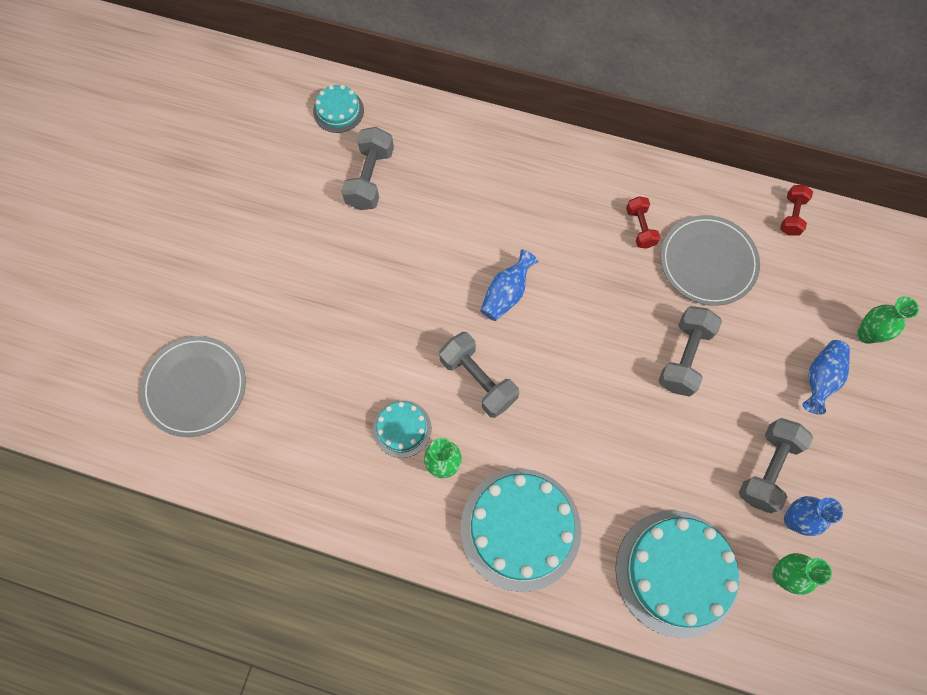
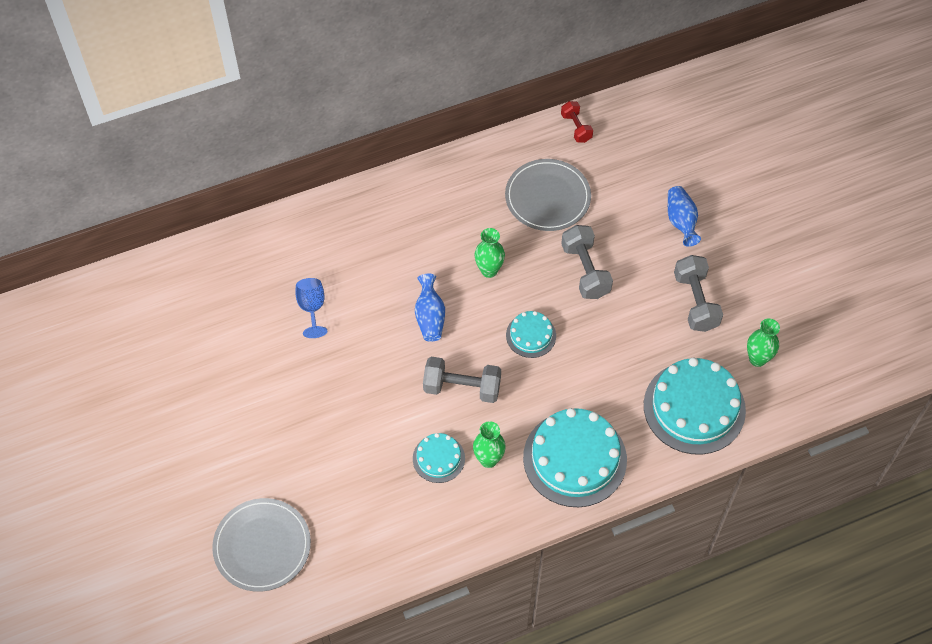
camera: 40 degrees left, 10 degrees down
turquoise cake [313,85,364,133] -> turquoise cake moved to [506,311,556,358]
grey dumbbell [341,127,394,210] -> none
red dumbbell [626,196,660,249] -> none
blue vase [784,496,843,536] -> none
green vase [857,296,919,344] -> green vase moved to [474,228,505,278]
none -> blue goblet [296,278,328,338]

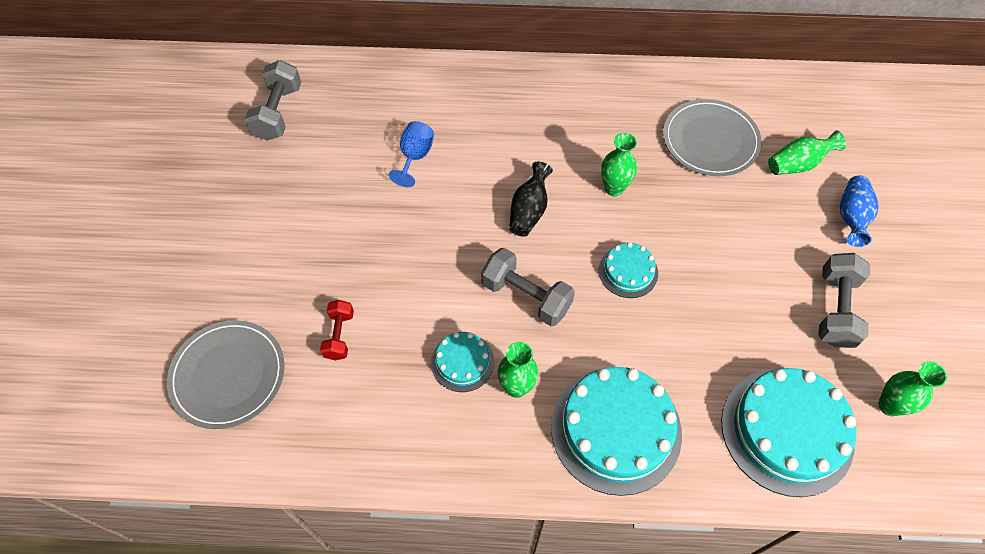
camera: 25 degrees right, 0 degrees up
blue vase [415,274,445,342] -> black vase [509,162,553,237]
red dumbbell [561,101,593,143] -> red dumbbell moved to [320,300,354,360]
grey dumbbell [561,225,613,299] -> grey dumbbell moved to [245,60,301,141]
none -> green vase [768,131,846,175]

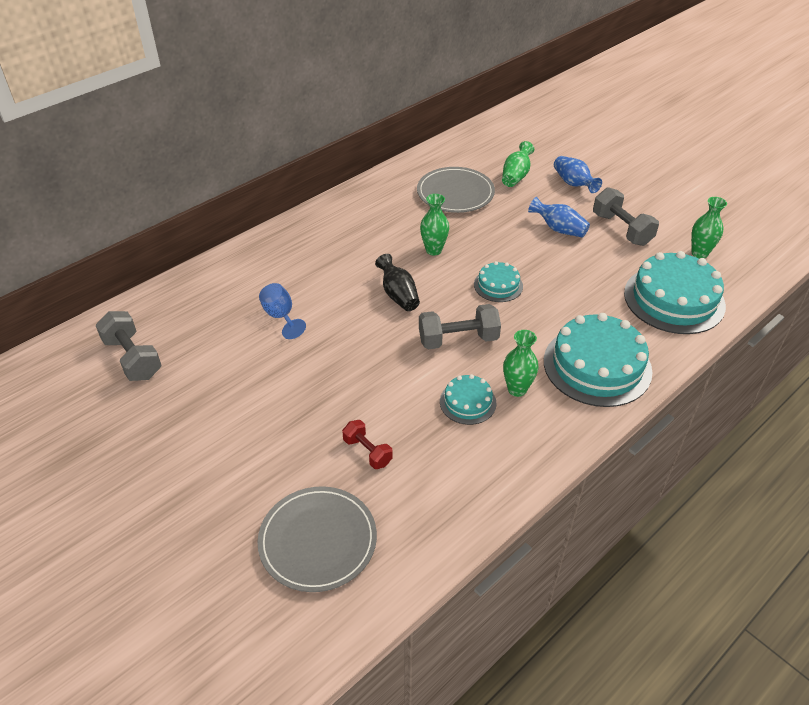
camera: 45 degrees left, 15 degrees down
none -> blue vase [528,197,590,238]

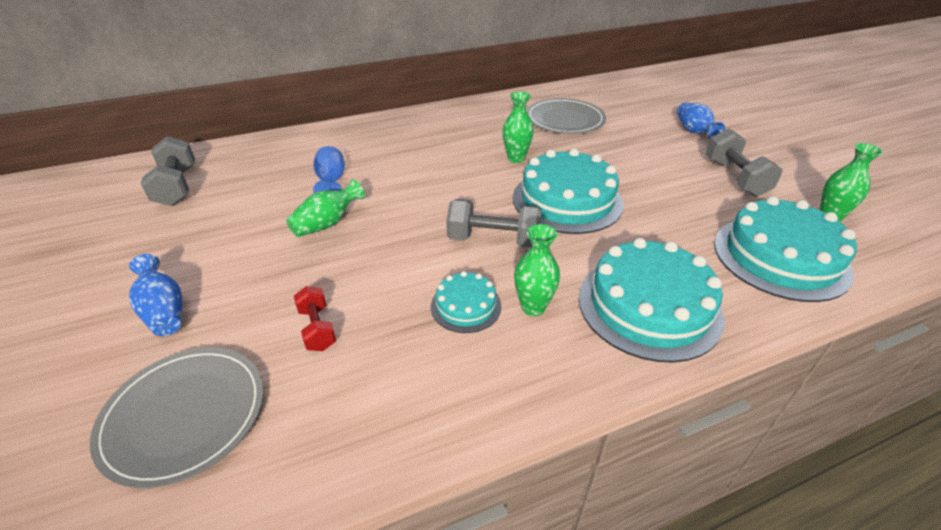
camera: 20 degrees right, 5 degrees down
black vase [375,254,420,311] -> none
turquoise cake [474,261,523,302] -> turquoise cake [513,149,623,234], size x1.97
green vase [502,141,534,187] -> green vase moved to [286,179,365,237]
blue vase [528,197,590,238] -> blue vase moved to [129,254,182,336]

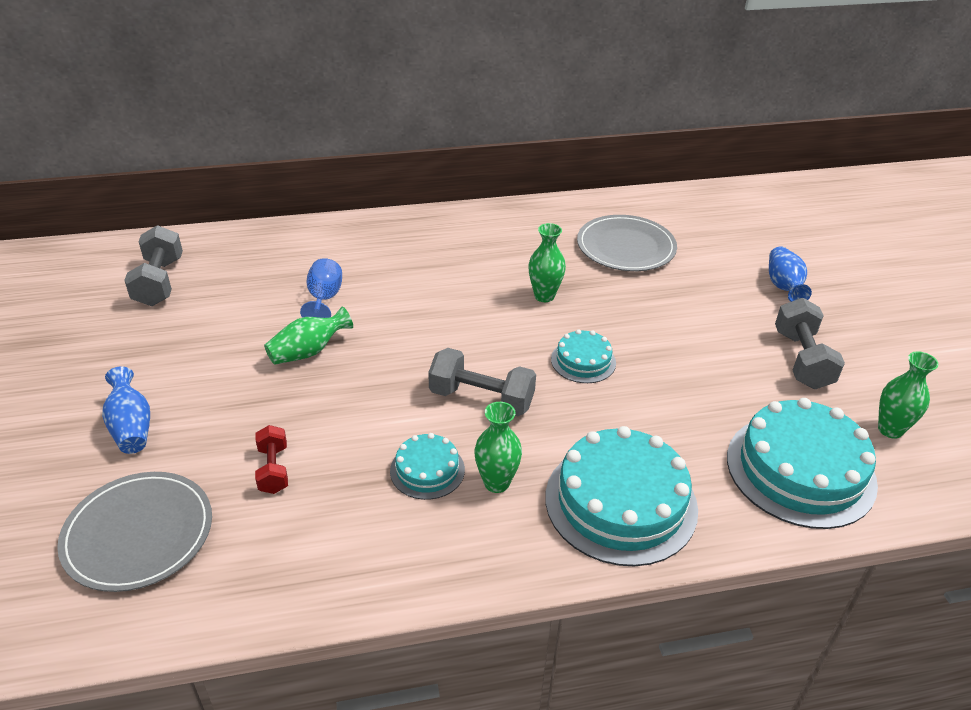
camera: 10 degrees right, 0 degrees up
turquoise cake [513,149,623,234] -> turquoise cake [551,329,616,383], size x0.51

